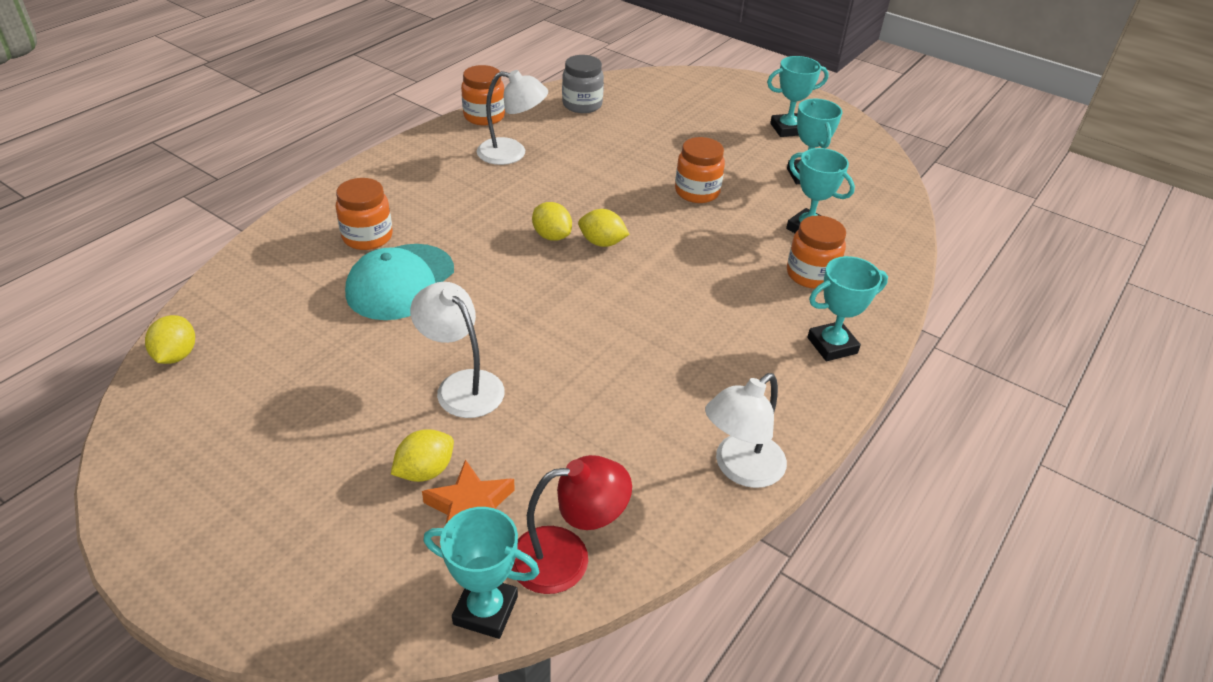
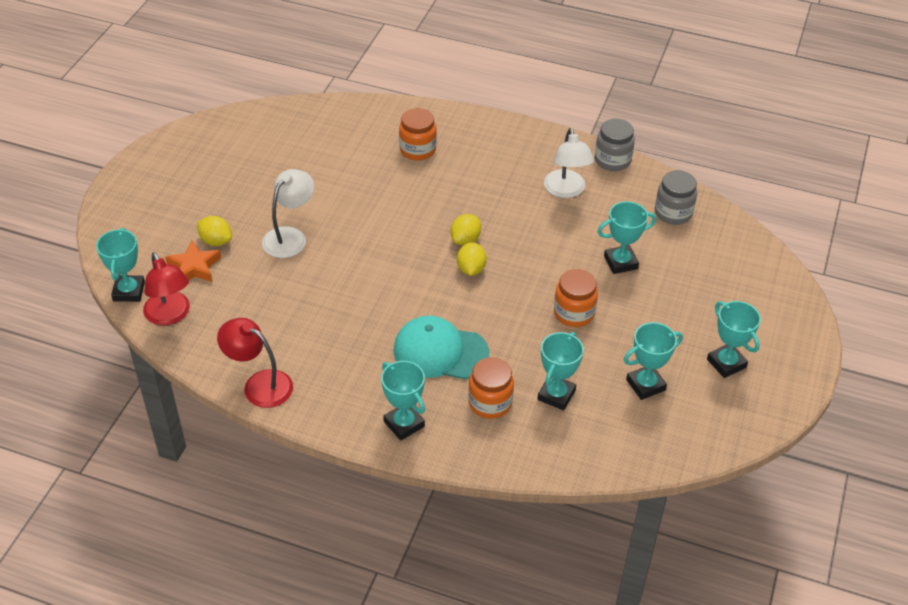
camera: 75 degrees right, 5 degrees up
yellow lemon [145,315,195,364] -> none
turquoise cap [345,244,454,320] -> turquoise cap moved to [393,316,489,379]
orange jar [461,65,505,125] -> grey jar [595,119,635,171]
white lamp [705,373,787,488] -> red lamp [217,318,293,408]
none -> turquoise trophy [597,201,656,274]

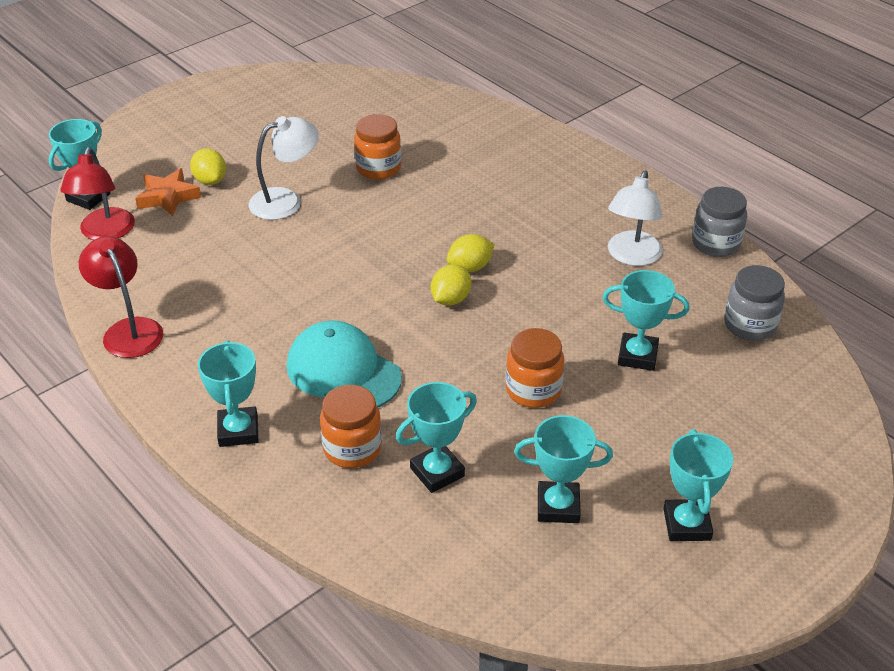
camera: 30 degrees right, 5 degrees down
orange jar [399,108,437,161] -> orange jar moved to [354,114,401,180]

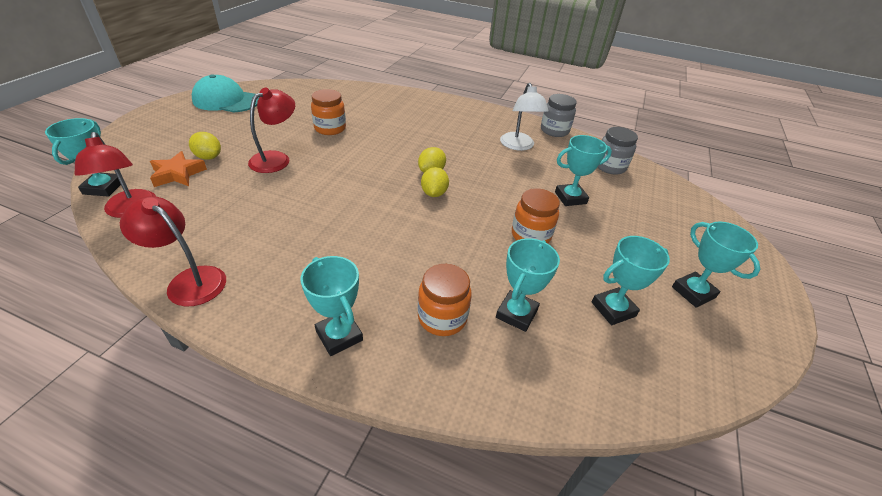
camera: 30 degrees left, 0 degrees up
white lamp [249,116,319,220] -> red lamp [248,88,295,173]
turquoise cap [287,320,402,407] -> turquoise cap moved to [192,74,259,113]

